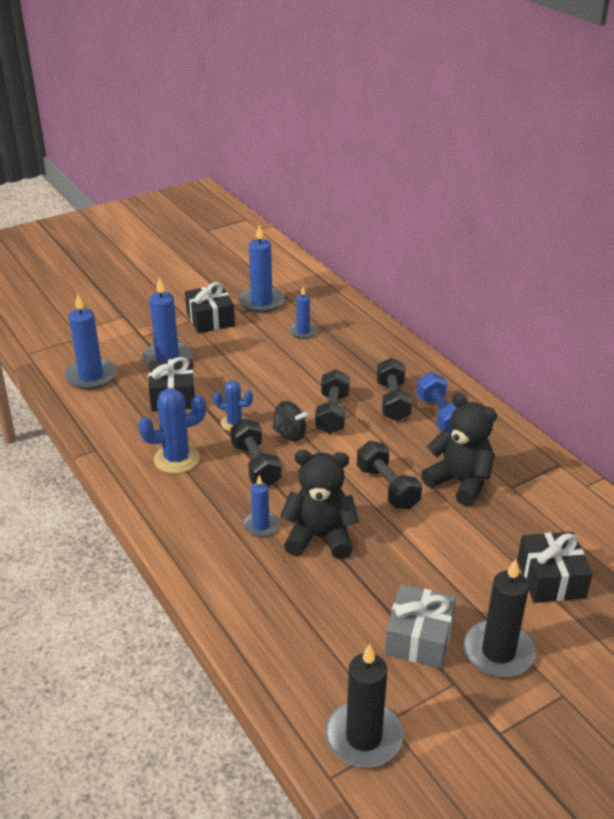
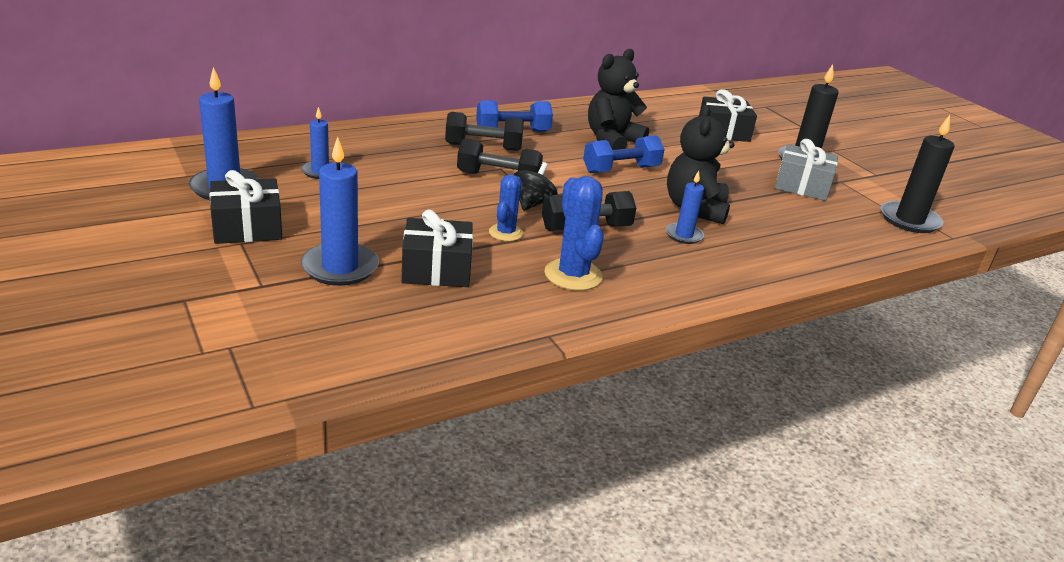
camera: 90 degrees left, 5 degrees down
blue candle [64,294,117,390] -> none
black dumbbell [357,441,422,510] -> blue dumbbell [583,135,665,173]

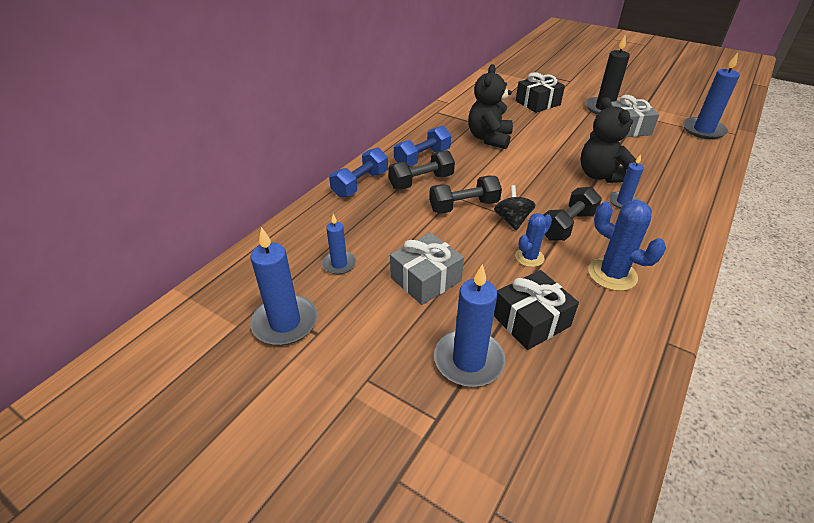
camera: 25 degrees left, 10 degrees up
black gift [209,170,282,244] -> none
blue cactus [489,174,523,241] -> blue cactus turned 60 degrees clockwise [515,213,552,267]
blue dumbbell [583,135,665,173] -> blue dumbbell moved to [329,147,388,198]
black candle [881,115,955,233] -> blue candle [683,53,740,139]
none -> grey gift [390,232,464,305]

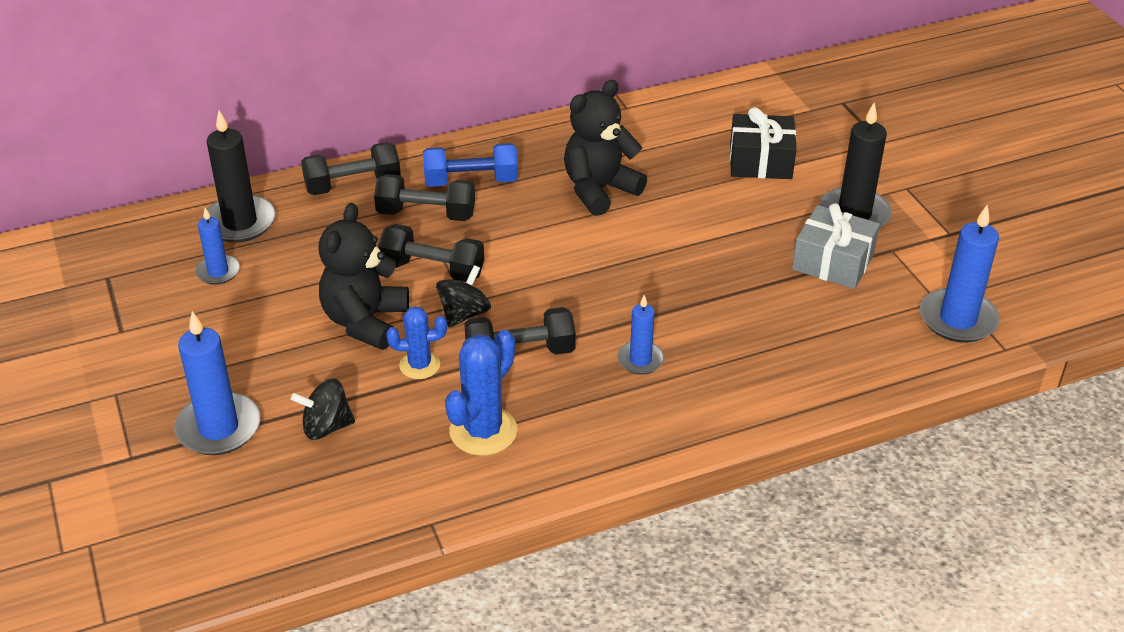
camera: 35 degrees right, 0 degrees up
blue candle [250,227,318,345] -> none
blue dumbbell [329,147,388,198] -> black dumbbell [301,142,401,195]
grey gift [390,232,464,305] -> none
black gift [494,270,579,350] -> black spinning top [291,379,355,440]
black teddy bear [580,97,636,183] -> black teddy bear moved to [318,203,409,350]
blue cactus [588,200,666,291] -> blue cactus turned 45 degrees clockwise [445,330,517,456]
none -> black candle [202,111,276,243]

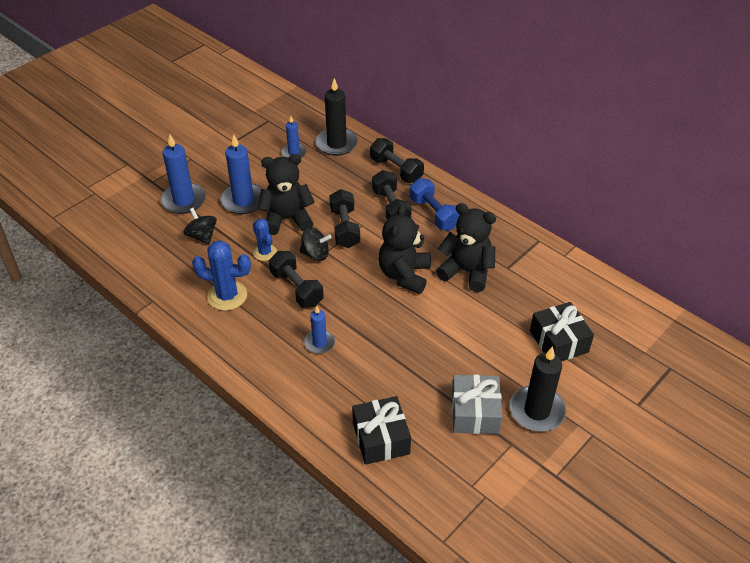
camera: 65 degrees right, 5 degrees up
blue candle [920,204,1000,343] -> blue candle moved to [220,134,262,214]
none -> black gift [352,396,411,465]
none -> black teddy bear [378,204,431,294]

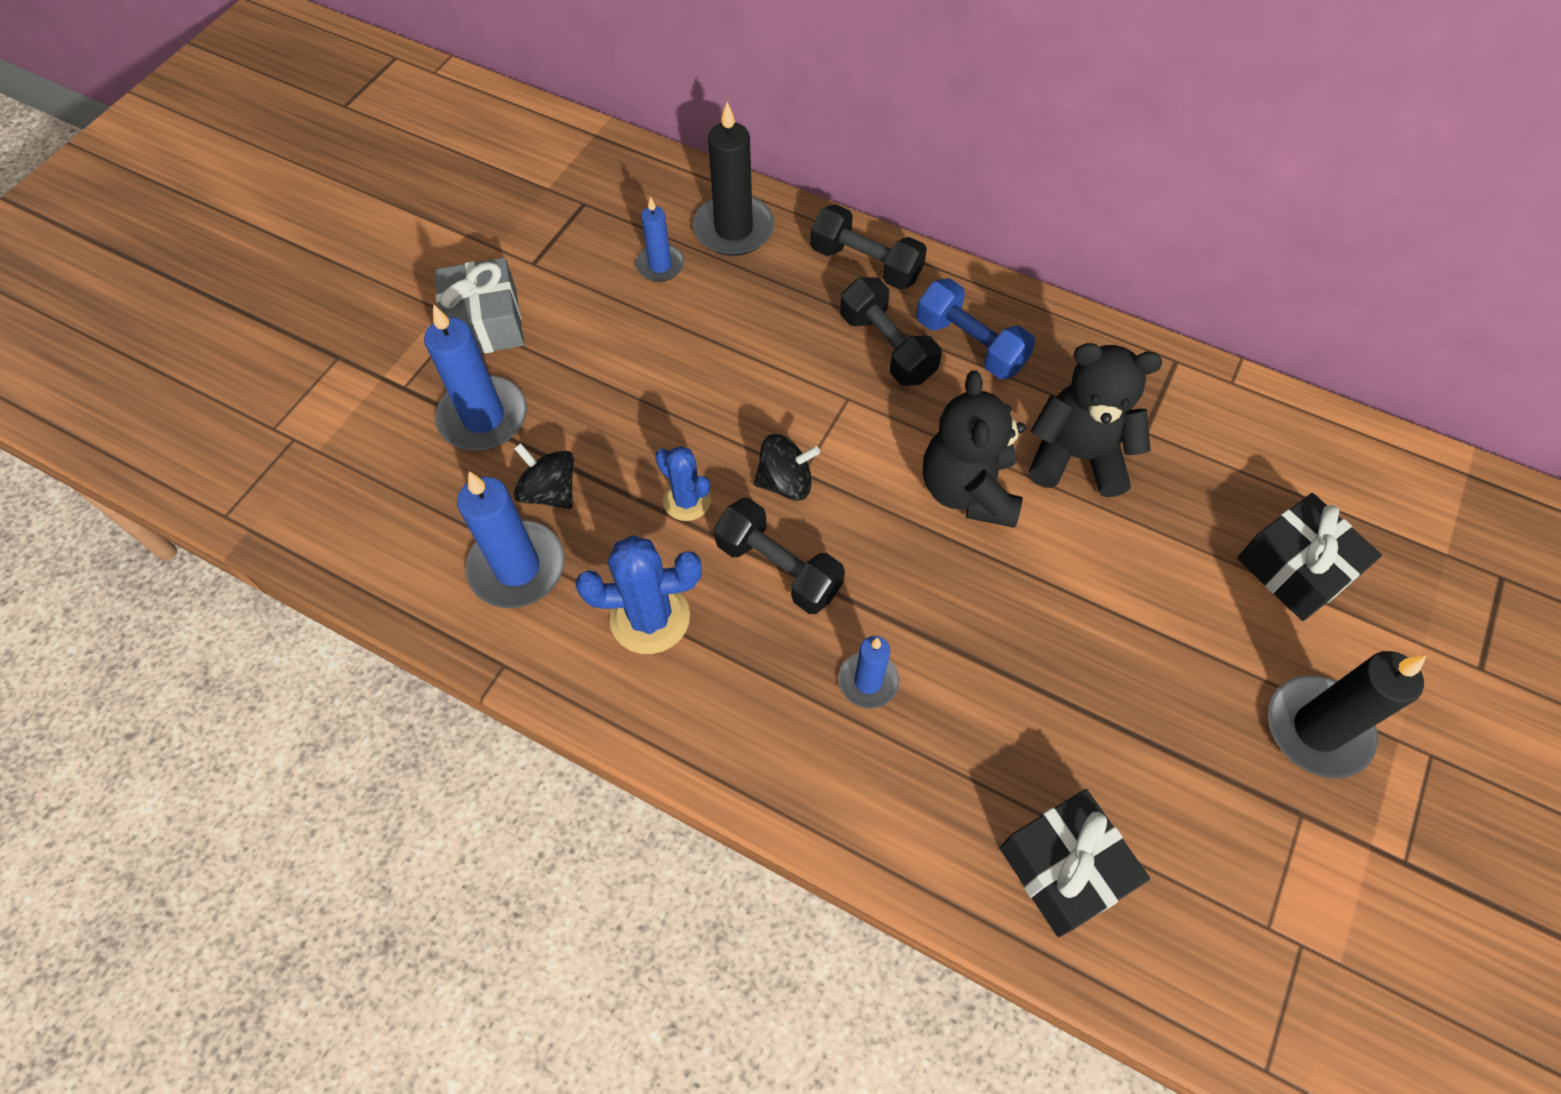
camera: 15 degrees left, 15 degrees up
blue candle [220,134,262,214] -> blue candle moved to [457,471,565,608]
black teddy bear [258,154,315,235] -> none
black dumbbell [329,189,360,248] -> none
grey gift [452,375,502,434] -> grey gift moved to [434,257,524,354]

